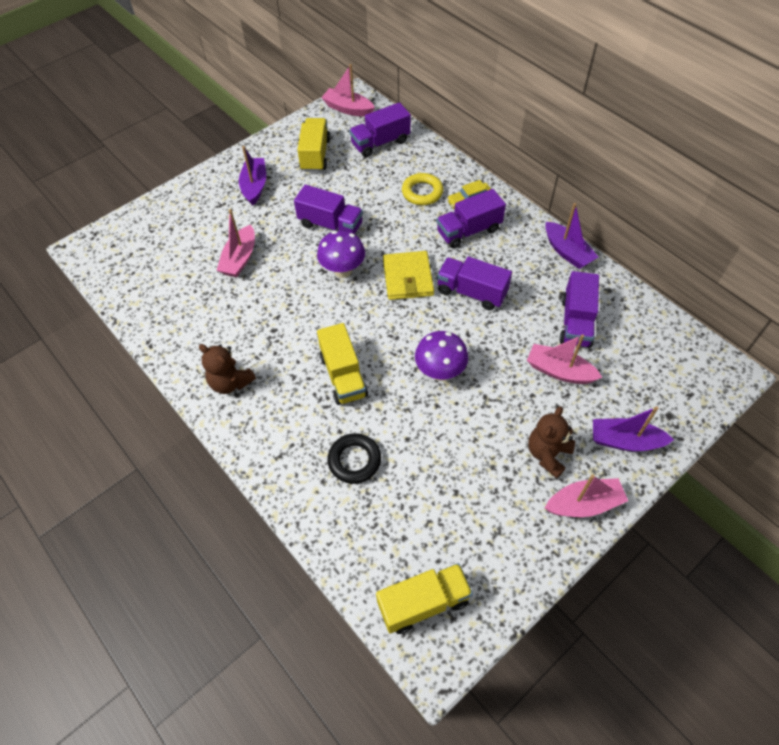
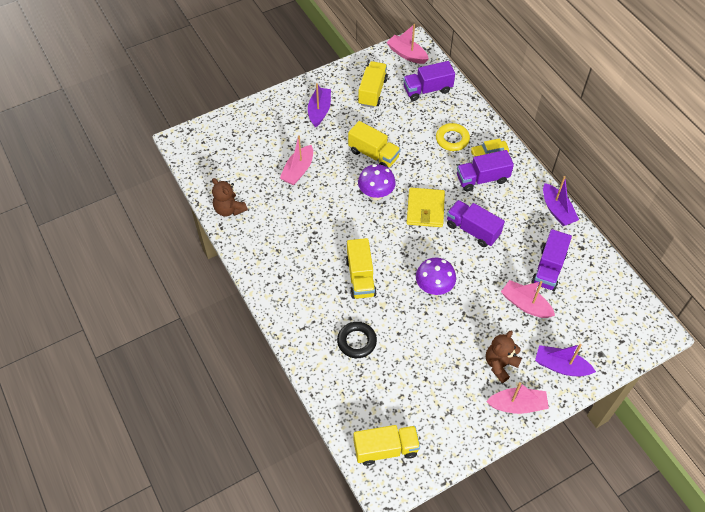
camera: 10 degrees right, 0 degrees up
brown teddy bear [199,344,256,394] -> brown teddy bear moved to [212,178,248,216]
purple truck [294,185,363,234] -> yellow truck [348,121,401,168]

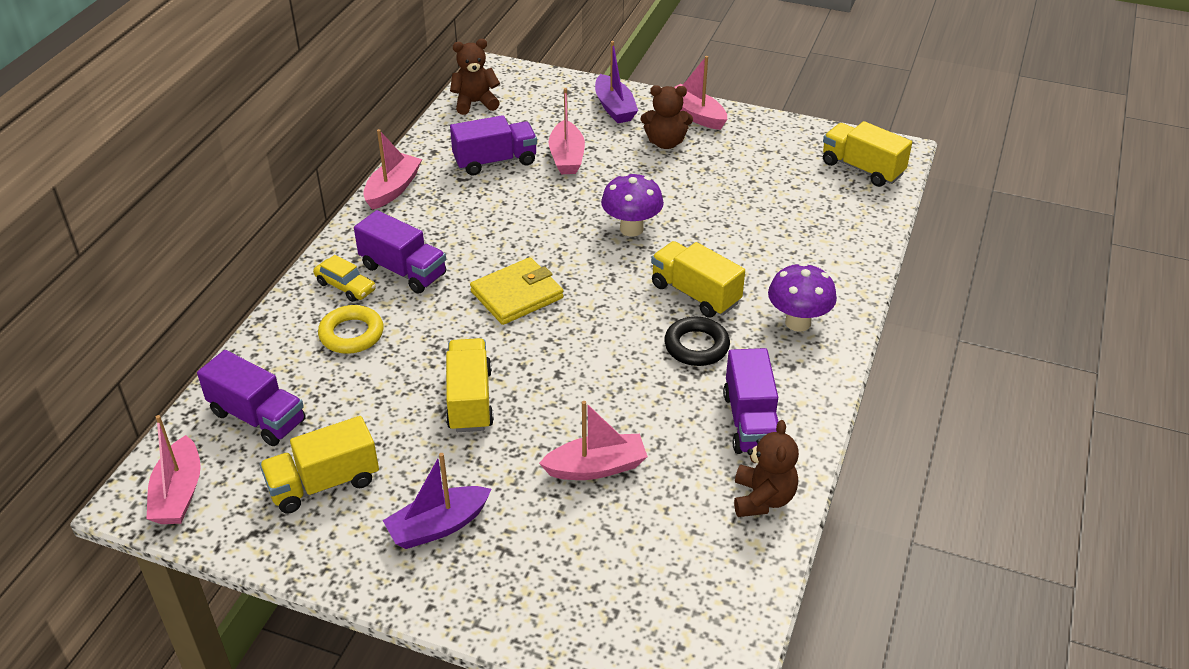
camera: 130 degrees left, 15 degrees down
black ring [337,322,377,358] -> black ring moved to [664,317,730,366]
yellow truck [346,238,377,299] -> yellow truck turned 90 degrees counterclockwise [651,241,745,318]
purple mushroom [358,164,396,200] -> purple mushroom moved to [768,263,837,332]
purple truck [447,200,505,247] -> purple truck moved to [723,348,779,454]
purple boat [543,176,579,226] -> pink boat [363,129,422,210]
none -> brown teddy bear [450,39,500,115]

